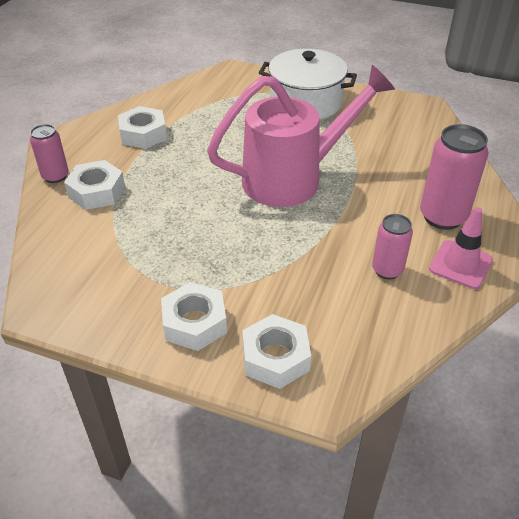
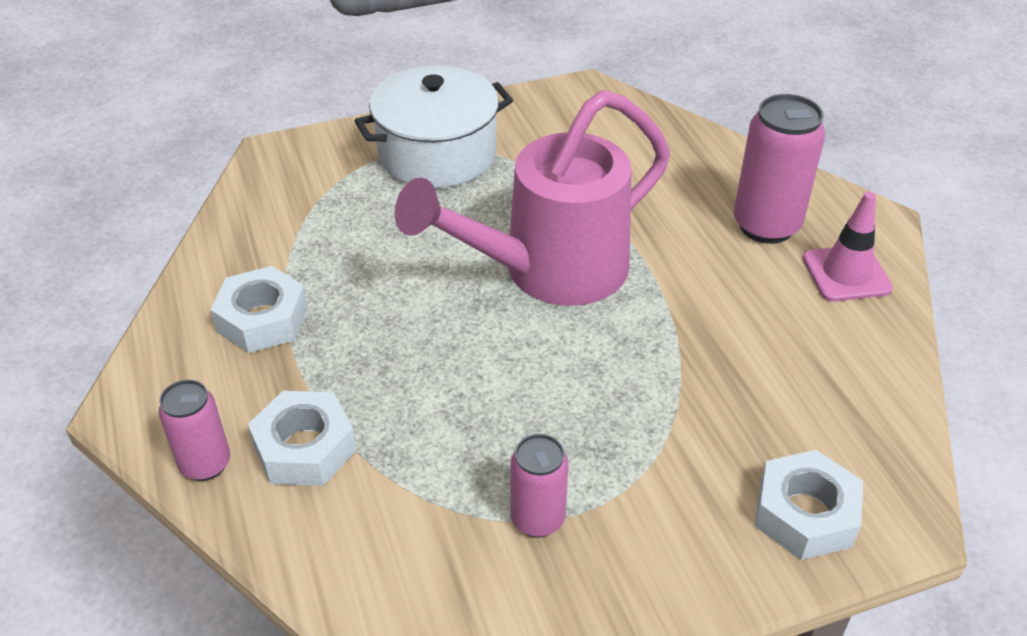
camera: 40 degrees left, 0 degrees up
white nut [161,282,227,351] -> none
pink watering can [207,65,395,207] -> pink watering can turned 150 degrees counterclockwise [395,90,670,306]
pink can [372,214,413,279] -> pink can moved to [510,434,569,538]

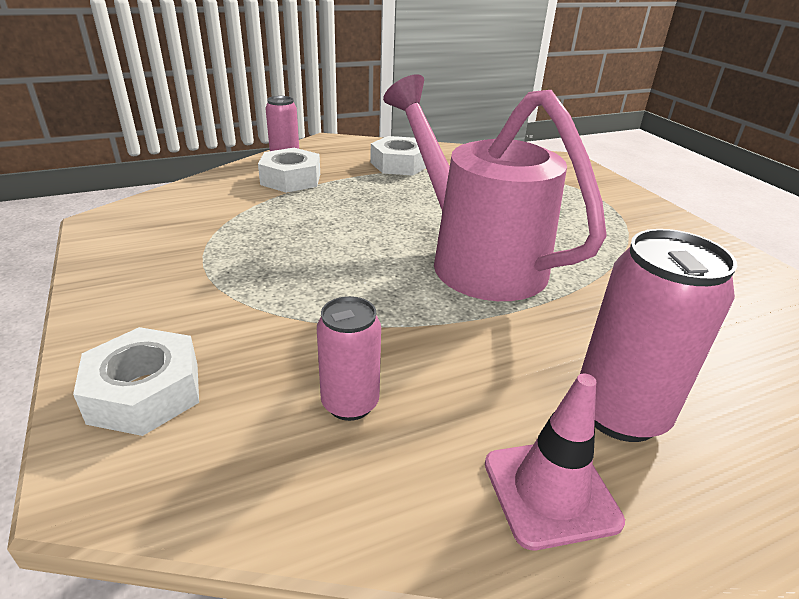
camera: 85 degrees right, 10 degrees down
white pot [355,66,513,188] -> none
pink can [510,434,569,538] -> pink can moved to [317,296,381,421]

